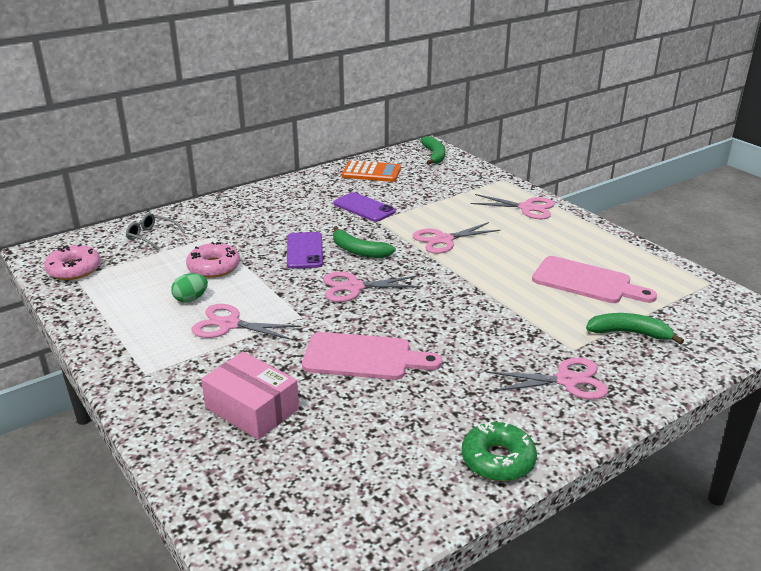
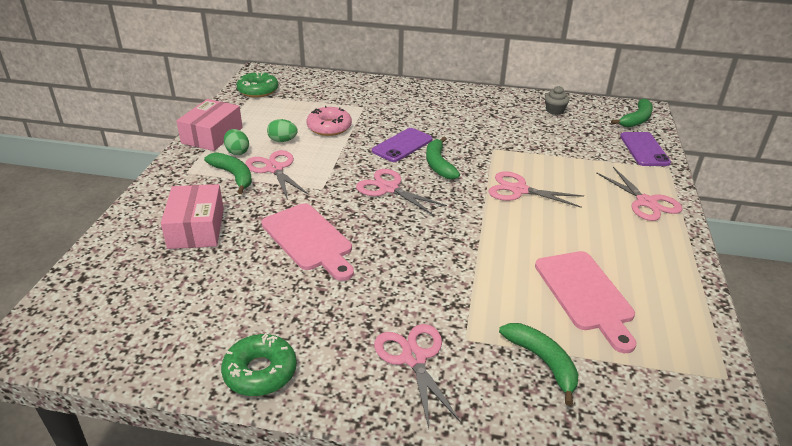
camera: 45 degrees right, 5 degrees up
pink donut [44,244,101,280] -> green donut [237,71,278,97]
grey glasses [126,213,185,251] -> none
purple phone [333,192,396,222] -> purple phone moved to [620,132,671,166]
orange calculator [342,160,401,182] -> grey cupcake [545,86,570,115]
pink scissors [487,358,608,399] -> pink scissors turned 150 degrees counterclockwise [374,324,461,428]
none -> pink box [176,99,243,151]
none -> green banana [204,152,252,194]
none -> green egg [224,129,249,155]

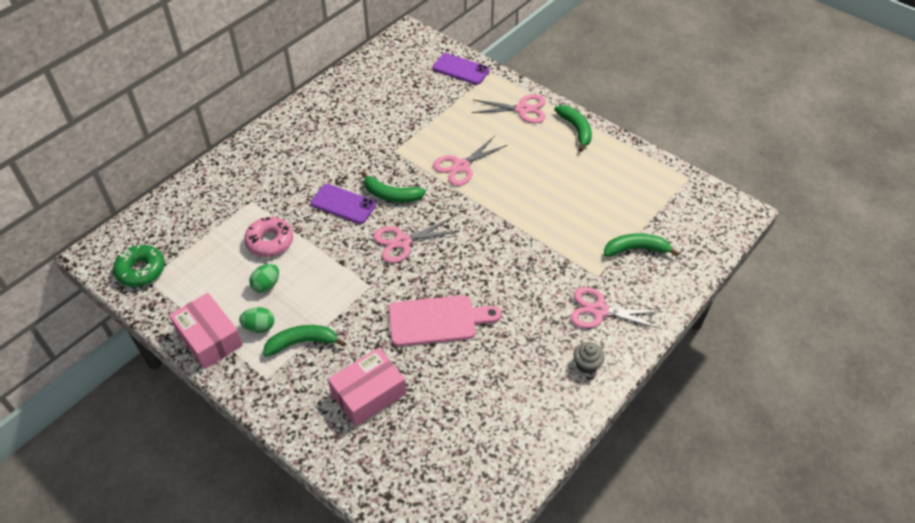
camera: 60 degrees left, 15 degrees up
pink box [161,184,224,249] -> pink box turned 60 degrees counterclockwise [328,348,406,426]
green donut [221,333,297,396] -> none
pink scissors [245,150,309,200] -> none
purple phone [372,128,433,162] -> purple phone turned 45 degrees counterclockwise [311,184,376,224]
pink cutting board [535,251,636,353] -> none
grey cupcake [545,86,570,115] -> grey cupcake moved to [574,342,605,374]
green banana [611,98,653,127] -> green banana moved to [554,105,592,152]

